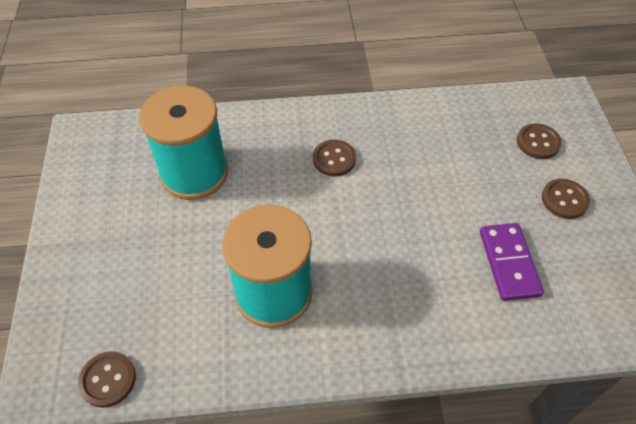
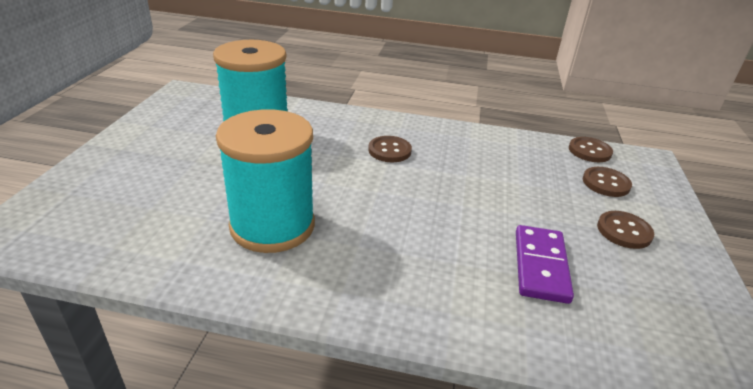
camera: 15 degrees right, 20 degrees down
brown button [78,351,136,408] -> brown button moved to [569,137,613,162]

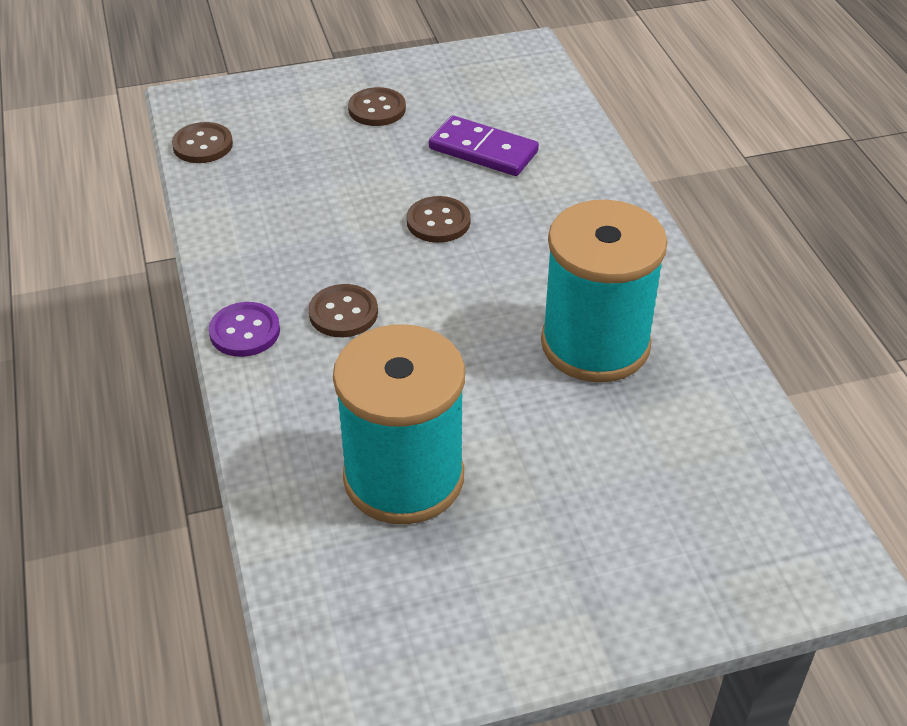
camera: 115 degrees left, 10 degrees up
purple domino [516,225,574,304] -> purple domino turned 45 degrees clockwise [429,116,539,176]
brown button [583,167,632,197] -> brown button moved to [407,196,470,243]
none -> purple button [209,302,280,357]

